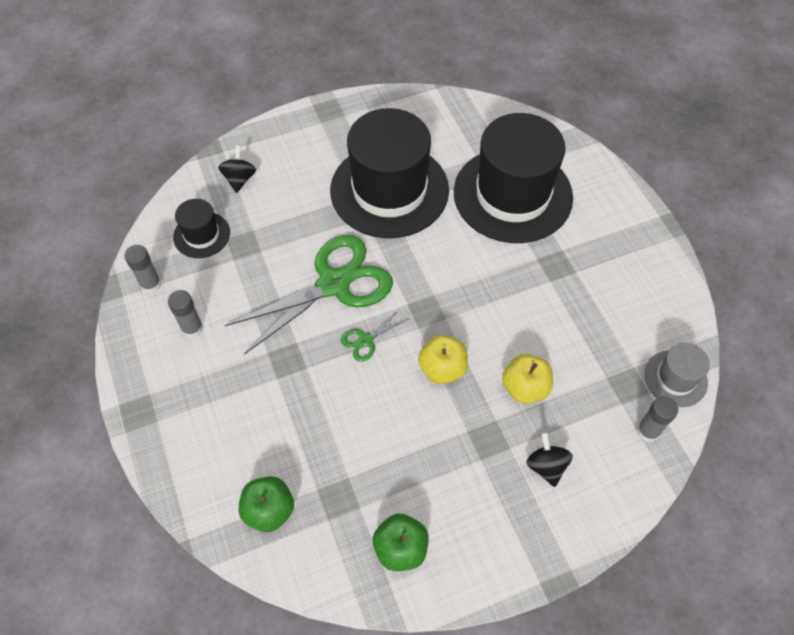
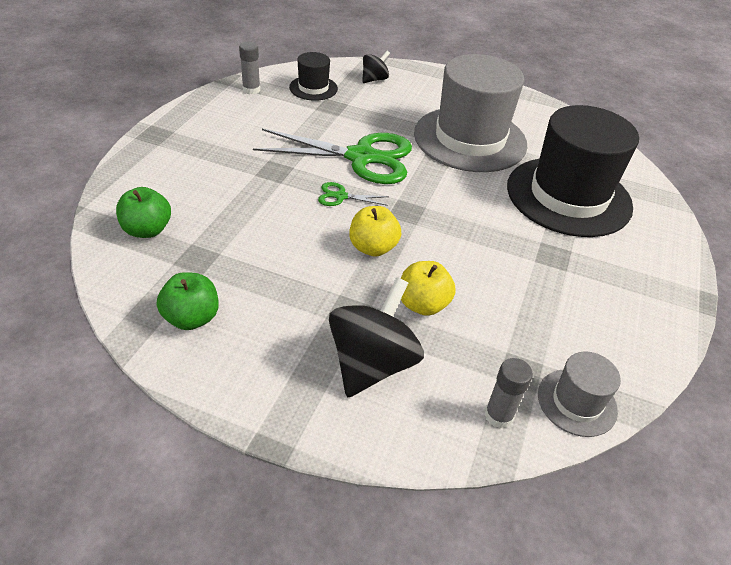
camera: 40 degrees right, 15 degrees down
grey glue stick [168,290,203,338] -> none
black hat [330,108,449,238] -> grey hat [414,54,527,172]
black spinning top [527,432,573,487] -> black spinning top [329,277,424,397], size x1.89

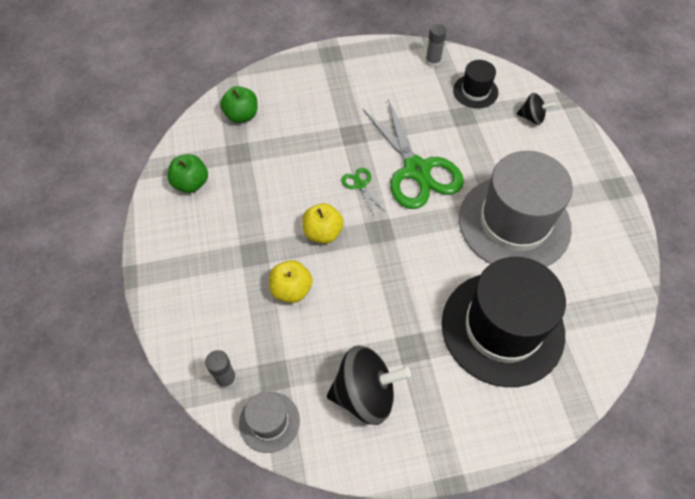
camera: 60 degrees right, 15 degrees up
black spinning top [329,277,424,397] -> black spinning top moved to [327,346,411,425]

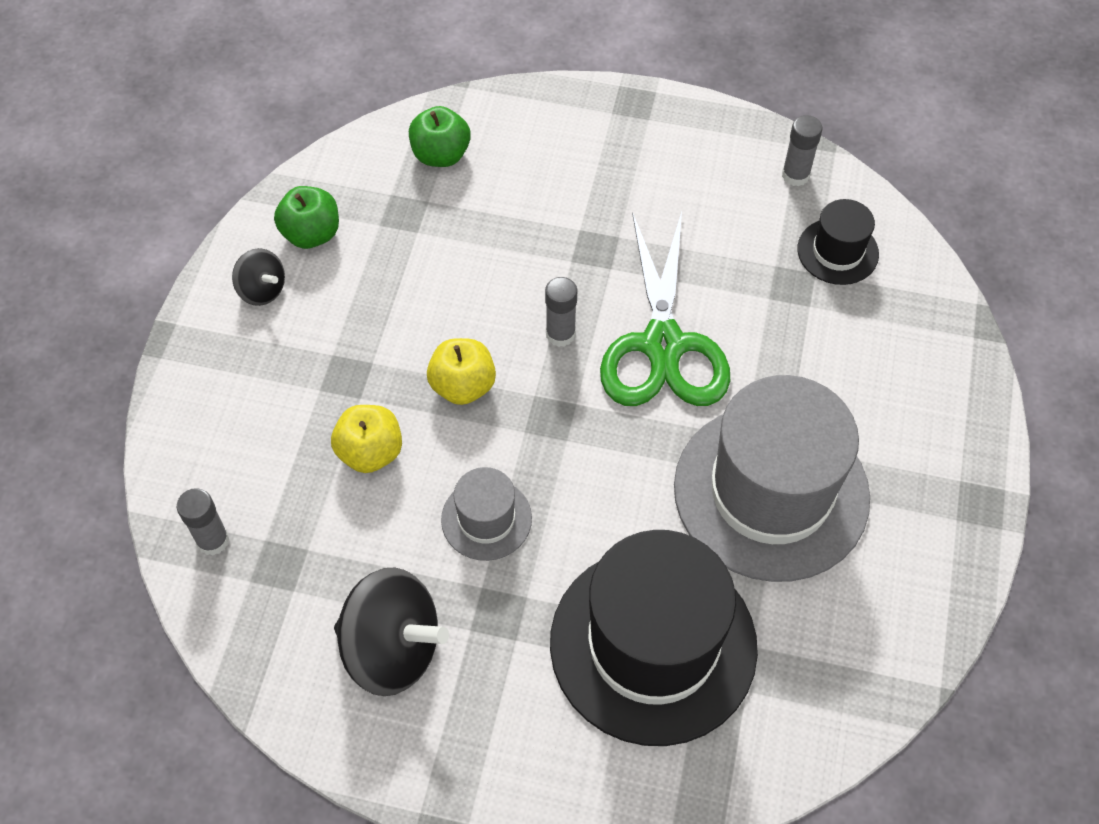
camera: 25 degrees right, 0 degrees up
grey hat [239,392,300,453] -> grey hat moved to [441,467,532,561]
green scissors [341,168,384,216] -> grey glue stick [545,277,577,347]
black spinning top [517,93,556,125] -> black spinning top moved to [232,248,285,306]

